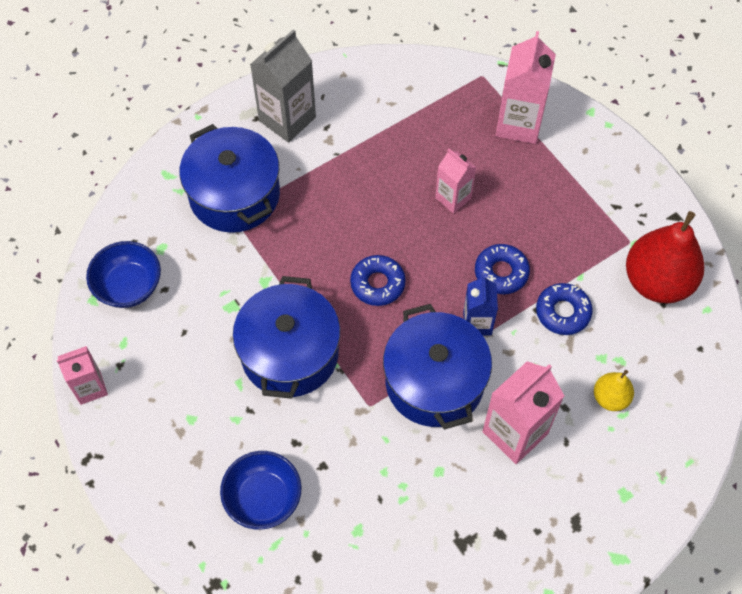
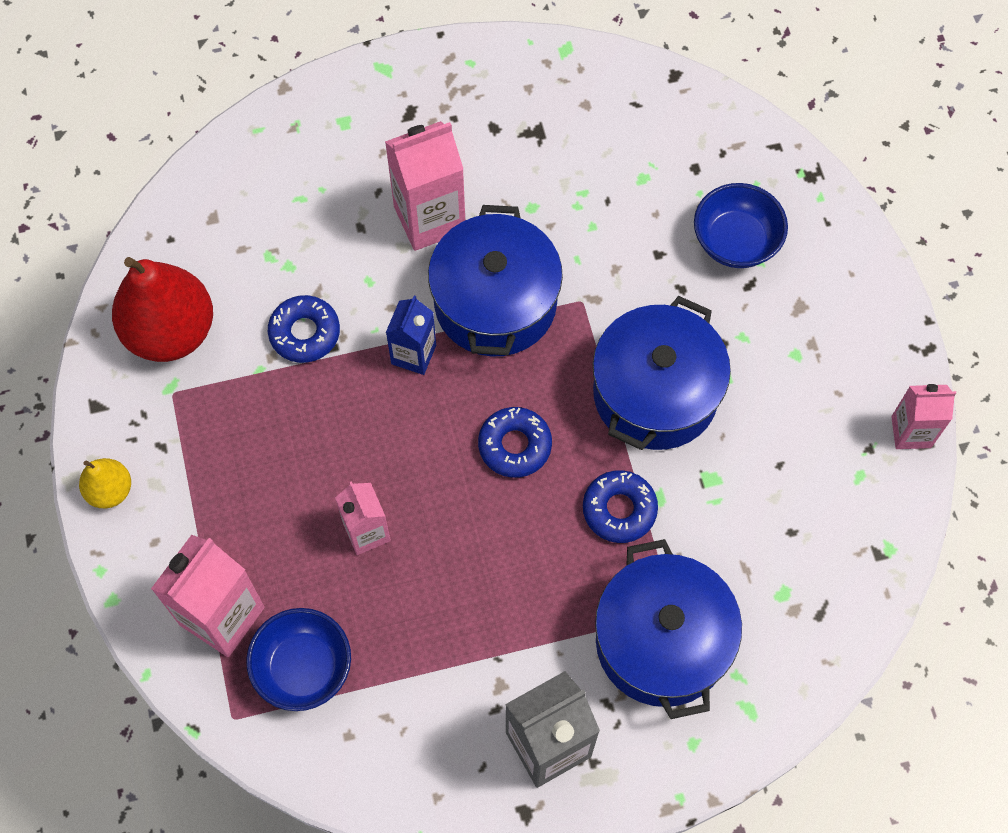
camera: 160 degrees left, 5 degrees up
blue bowl [86,241,161,308] -> blue bowl moved to [246,608,351,711]
blue donut [475,244,530,294] -> blue donut moved to [583,470,658,543]
yellow pear [594,370,634,411] -> yellow pear moved to [79,458,131,508]

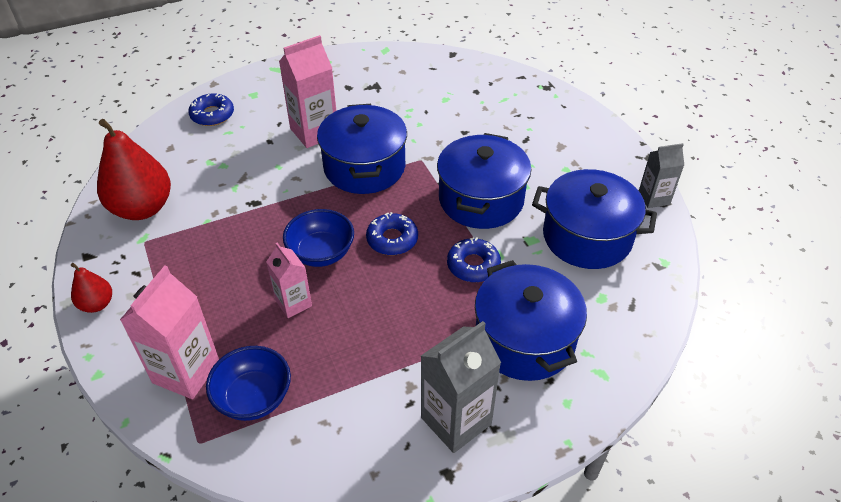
camera: 10 degrees left, 20 degrees down
yellow pear [79,458,131,508] -> red pear [71,263,112,313]
blue donut [268,295,340,363] -> blue donut moved to [188,93,234,126]
blue carton [386,295,436,375] -> none
blue bowl [694,183,788,268] -> blue bowl moved to [283,209,354,267]
pink carton [891,384,956,449] -> grey carton [639,143,684,208]
none -> blue pot [532,169,657,269]

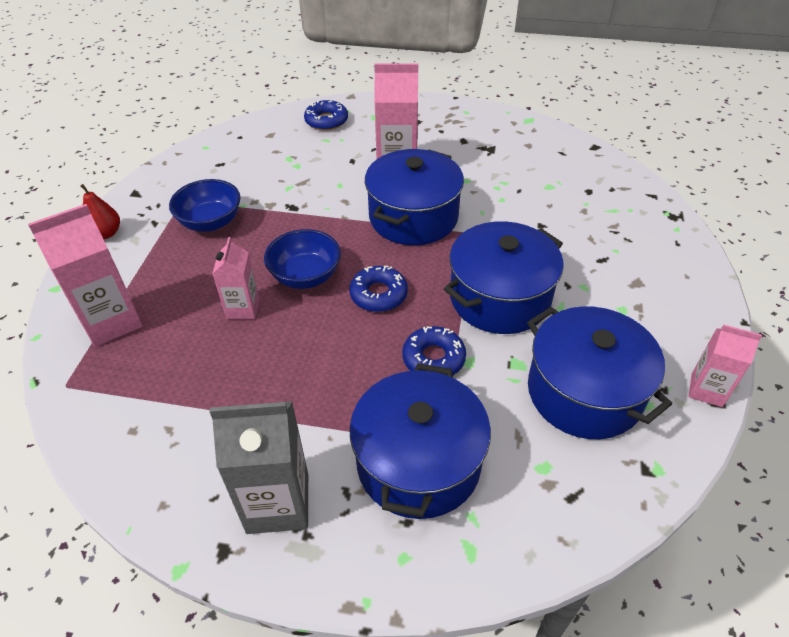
camera: 35 degrees right, 0 degrees up
red pear [97,119,171,220] -> none
blue bowl [206,346,291,421] -> blue bowl moved to [169,179,240,232]
grey carton [639,143,684,208] -> pink carton [689,324,762,407]

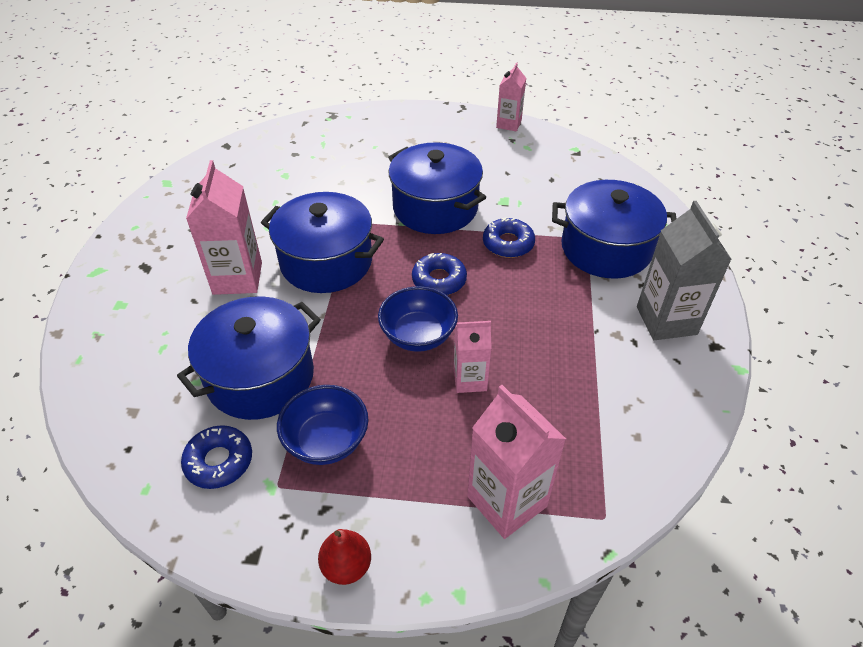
camera: 95 degrees left, 0 degrees up
blue donut [304,100,348,131] -> blue donut moved to [181,425,252,489]
blue pot [527,306,672,439] -> blue pot moved to [177,296,321,420]

